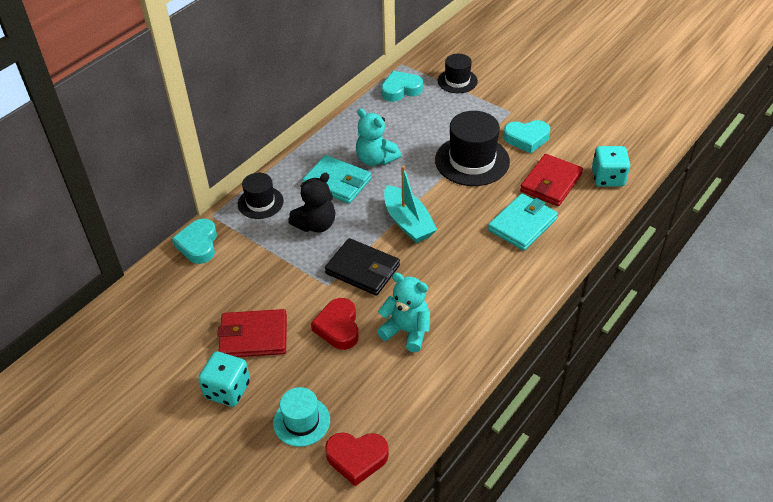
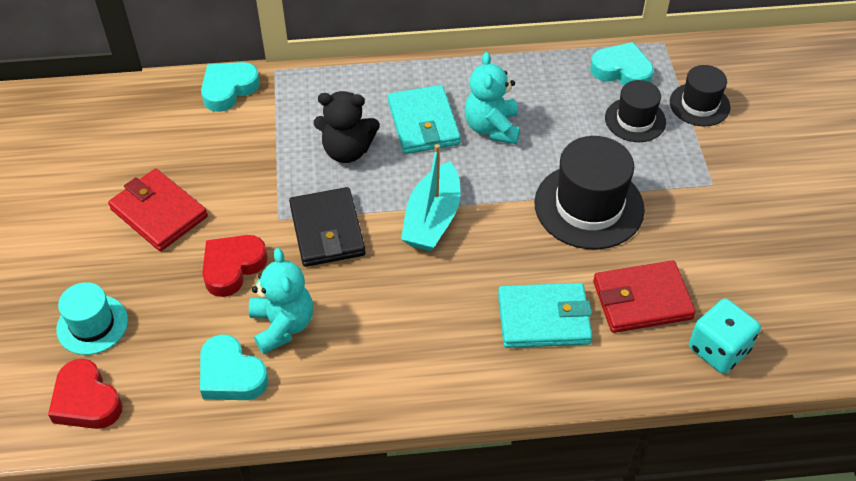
camera: 45 degrees right, 5 degrees up
turquoise dice [198,351,250,407] -> none
black hat [238,173,284,219] -> black hat moved to [605,80,666,142]
turquoise heart [504,120,550,153] -> turquoise heart moved to [200,334,269,400]

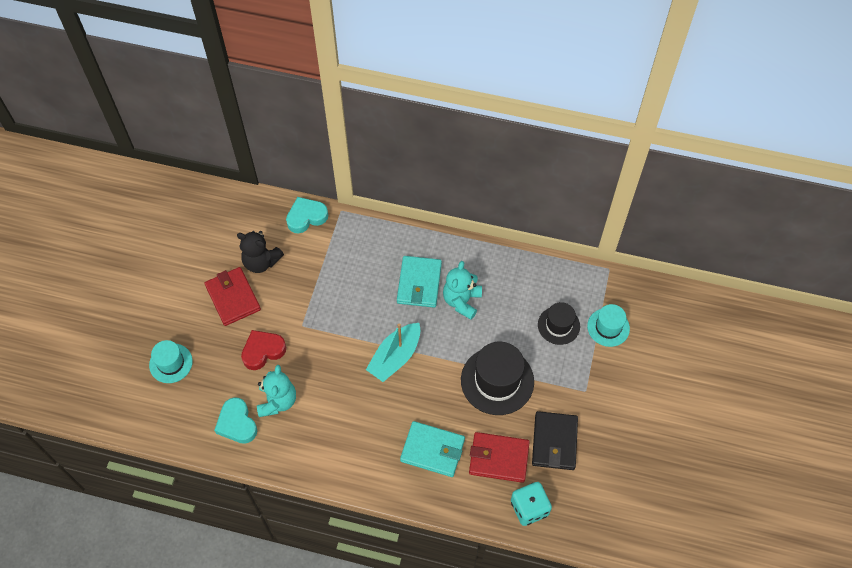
camera: 20 degrees right, 10 degrees up
red heart [48,359,123,429] -> none
black wallet [289,187,366,267] -> black wallet moved to [532,411,578,470]
black teddy bear [314,91,380,163] -> black teddy bear moved to [237,231,284,273]
turquoise heart [590,42,654,86] -> none
black hat [670,65,730,126] -> turquoise hat [587,304,630,347]

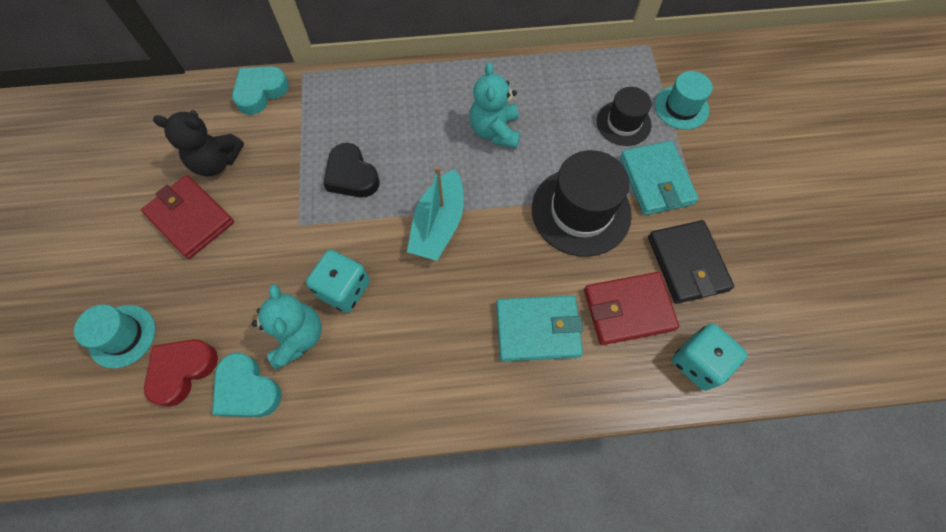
camera: 20 degrees left, 5 degrees up
red heart [241,330,286,370] -> red heart moved to [144,339,218,407]
turquoise wallet [397,256,442,308] -> turquoise wallet moved to [620,141,699,215]
none -> turquoise dice [306,250,370,313]
none -> black heart [324,143,380,198]

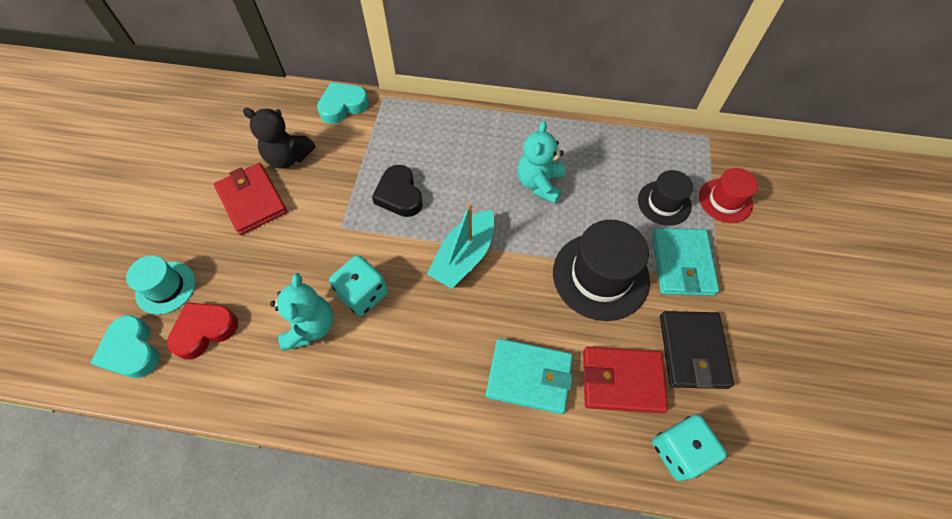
camera: 15 degrees right, 5 degrees down
turquoise heart [212,352,282,417] -> turquoise heart moved to [91,315,159,378]
turquoise hat [655,71,713,130] -> red hat [699,168,758,223]

